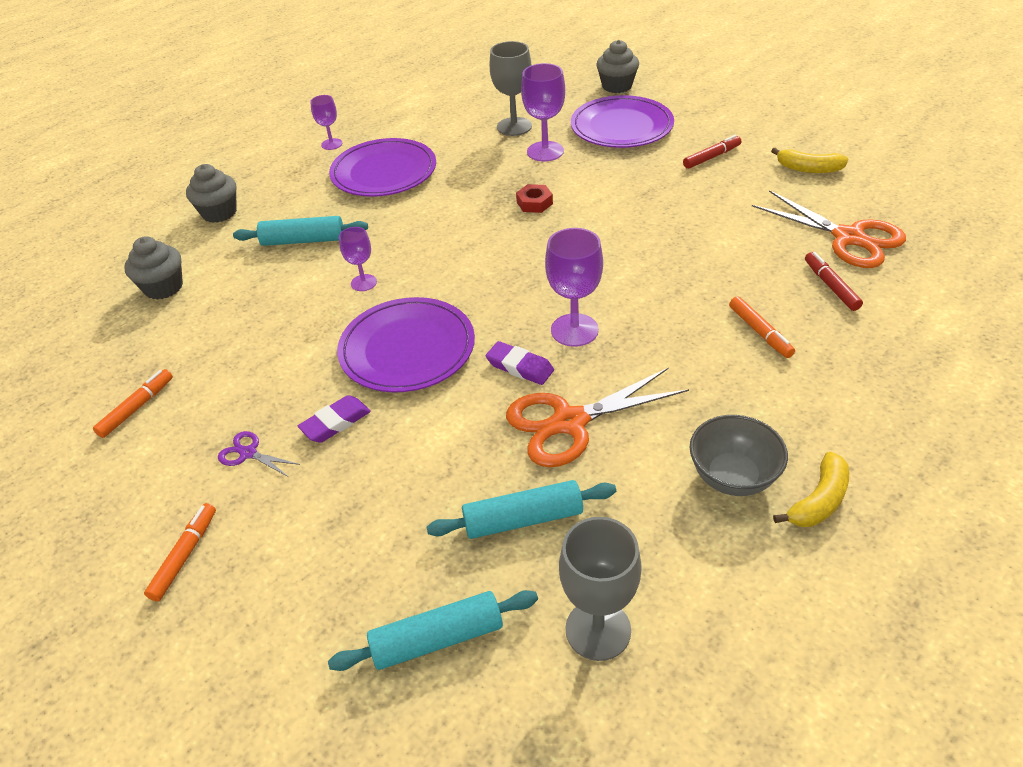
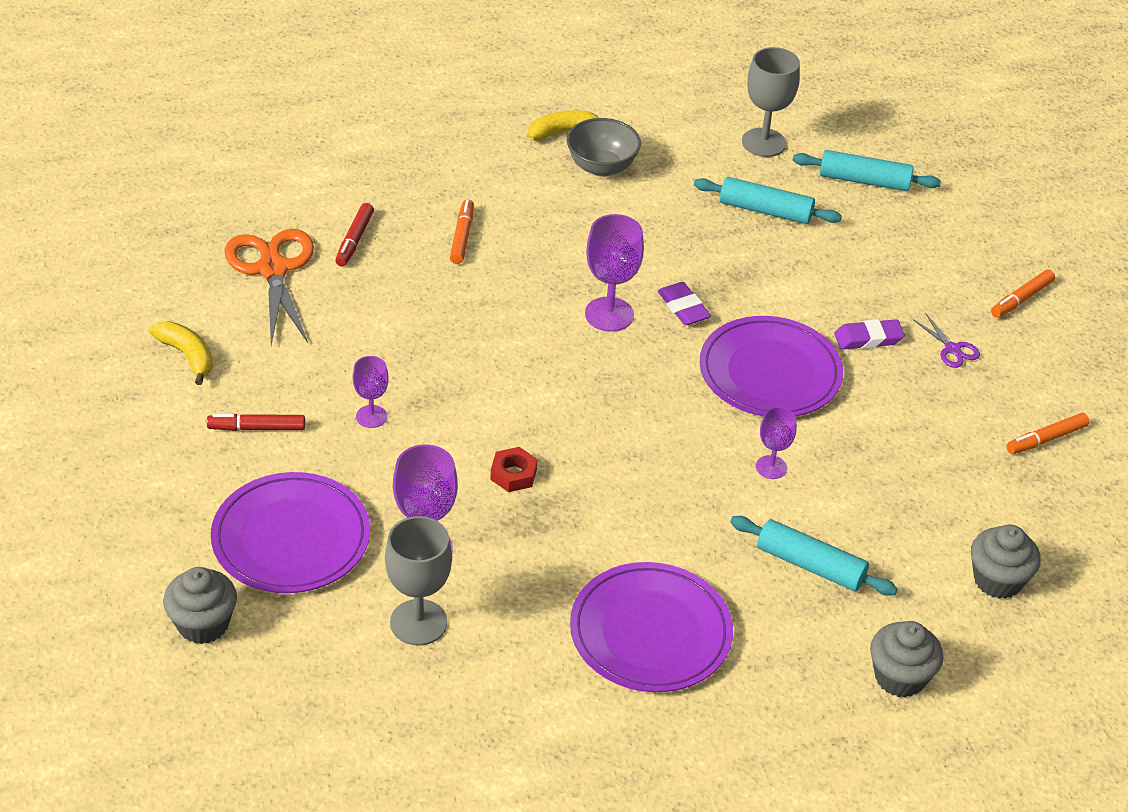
camera: 155 degrees left, 0 degrees up
purple goblet [310,95,342,150] -> purple goblet moved to [353,356,389,428]
orange scissors [506,367,689,467] -> none

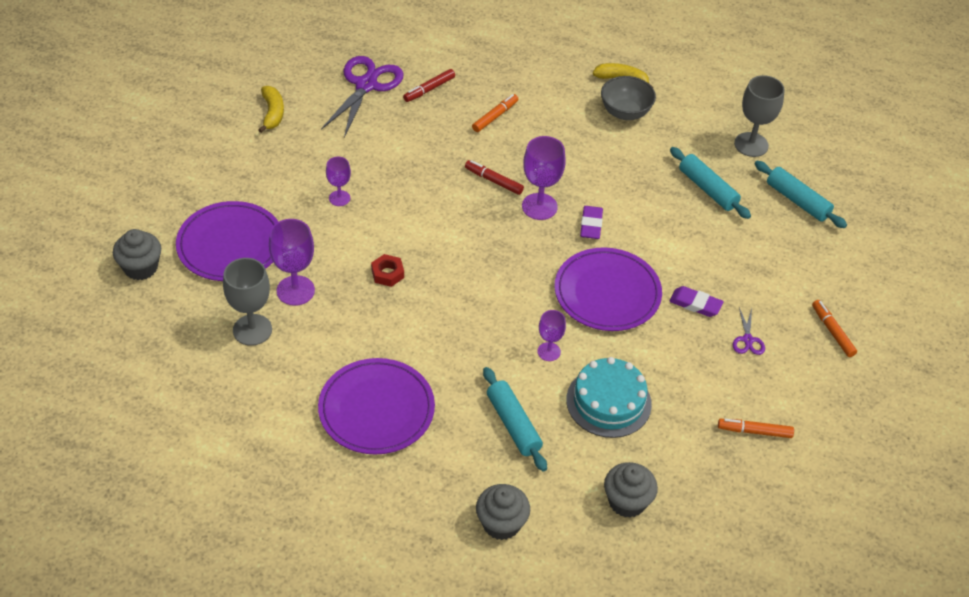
camera: 35 degrees right, 5 degrees up
red marker [207,414,305,431] -> red marker moved to [465,160,524,195]
orange scissors [224,229,314,345] -> purple scissors [321,56,404,137]
orange marker [991,269,1055,318] -> orange marker turned 75 degrees clockwise [812,300,857,357]
none -> turquoise cake [566,357,652,438]

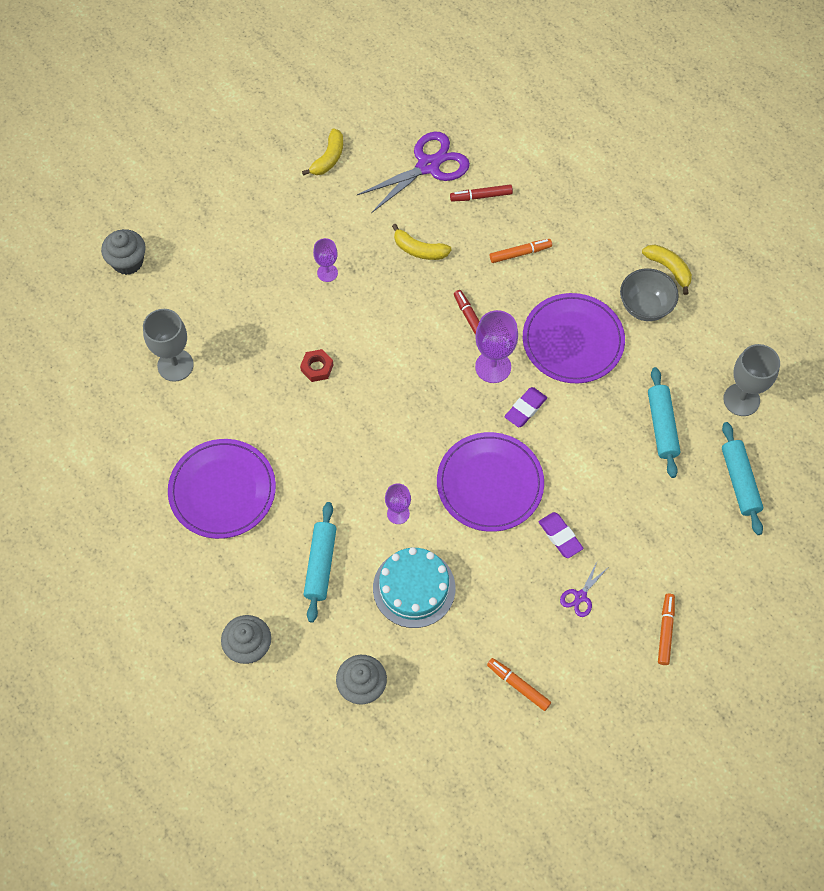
camera: 35 degrees right, 15 degrees up
purple plate [176,201,278,281] -> purple plate moved to [523,293,625,383]
purple goblet [269,219,315,306] -> none
none -> yellow banana [392,224,452,260]

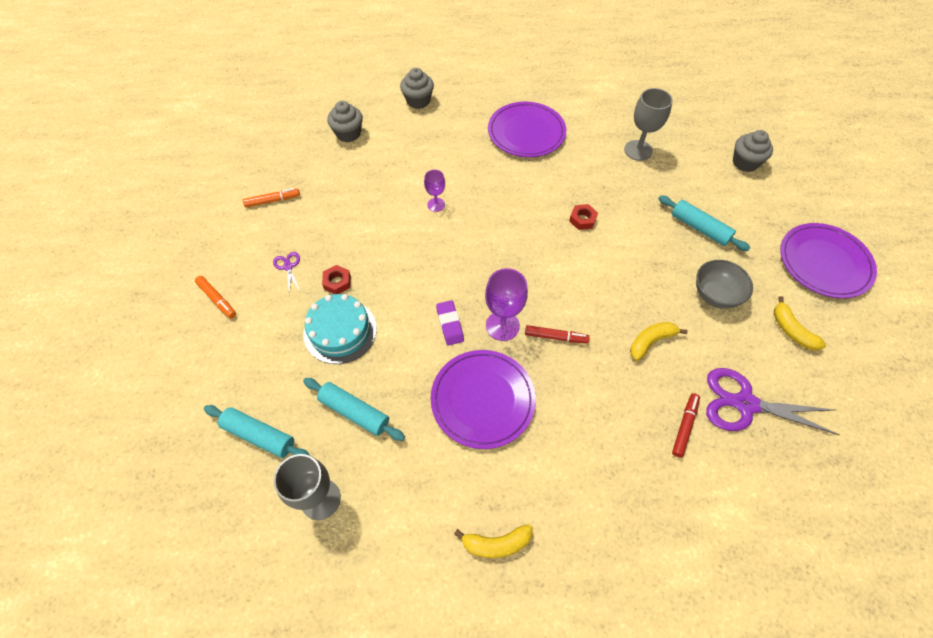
camera: 125 degrees right, 5 degrees down
turquoise rolling pin [304,502,337,622] -> turquoise rolling pin moved to [658,195,750,251]
purple goblet [313,238,338,282] -> none
purple scissors [357,132,470,213] -> purple scissors turned 105 degrees clockwise [706,368,839,435]
turquoise cake [373,547,455,628] -> turquoise cake moved to [304,294,377,364]
purple plate [437,432,544,532] -> purple plate moved to [780,223,877,298]
orange marker [490,239,552,263] -> none
purple eraser [539,512,583,558] -> red nut [322,265,351,294]
grey bowl [620,268,679,321] -> grey bowl moved to [696,260,753,309]

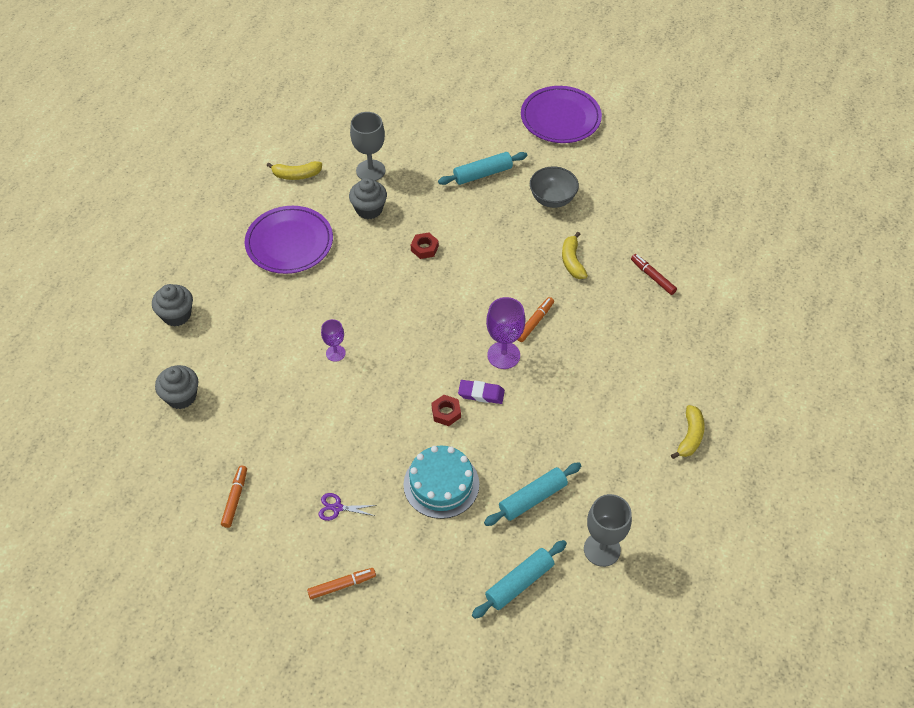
camera: 65 degrees left, 5 degrees down
red nut [322,265,351,294] -> red nut moved to [432,395,461,426]
purple plate [431,350,536,449] -> none
red marker [525,325,590,343] -> orange marker [518,297,554,342]
purple scissors [706,368,839,435] -> none
grey cupcake [733,130,773,172] -> grey cupcake moved to [349,178,387,219]
yellow banana [774,296,826,351] -> yellow banana moved to [267,161,322,180]

